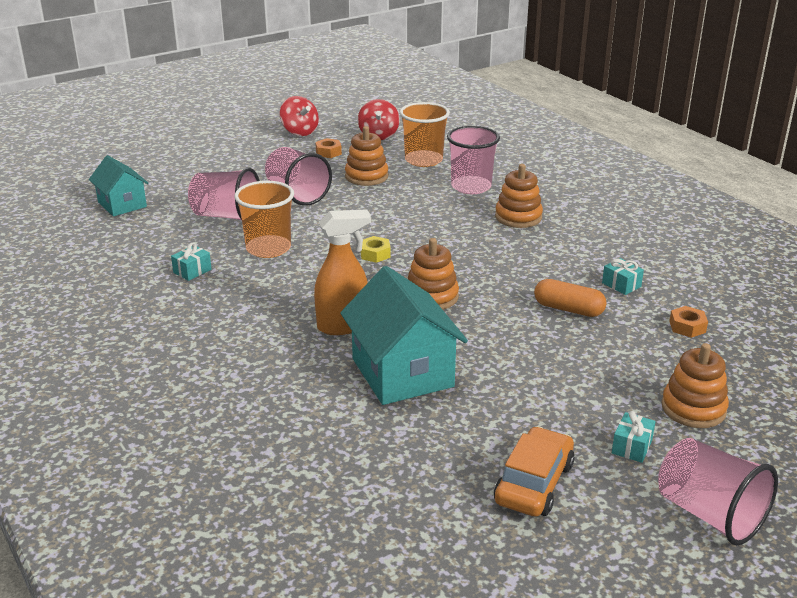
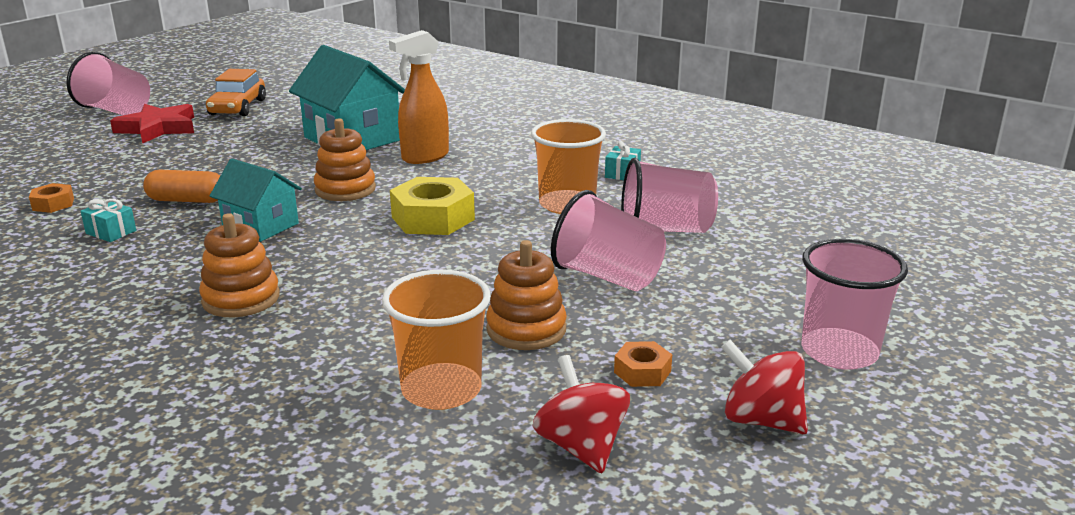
camera: 160 degrees right, 5 degrees down
turquoise house [89,155,149,216] -> turquoise house moved to [210,159,302,242]
yellow nut [360,236,391,263] -> yellow nut [390,177,475,235], size x1.95
pink cup [447,126,500,194] -> pink cup moved to [801,239,908,370]
turquoise gift [612,411,656,463] -> red star [110,104,194,144]
orange stacking toy [662,343,729,428] -> none

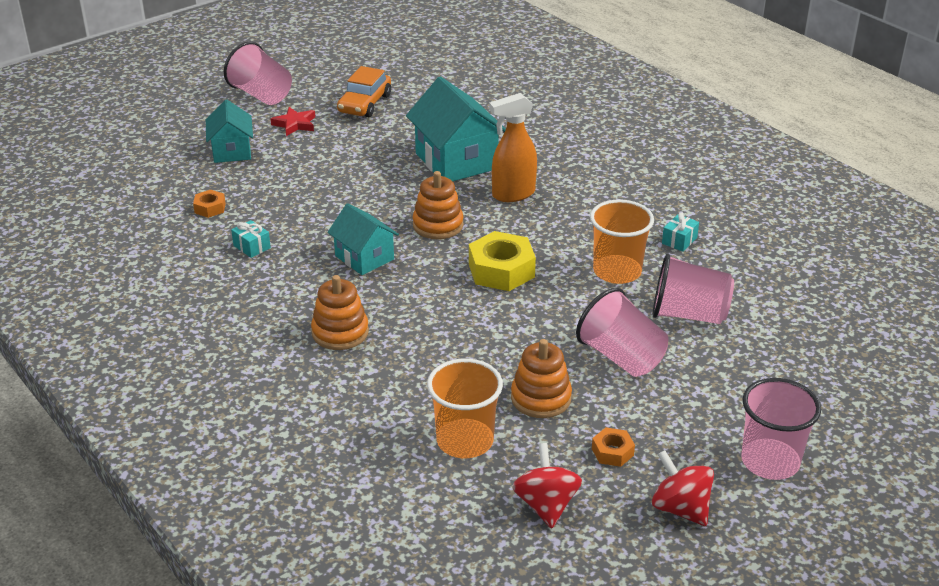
camera: 15 degrees right, 10 degrees up
red star [110,104,194,144] -> red star [270,107,315,136], size x0.65
orange capsule [143,170,220,203] -> none
none -> turquoise house [206,100,253,163]

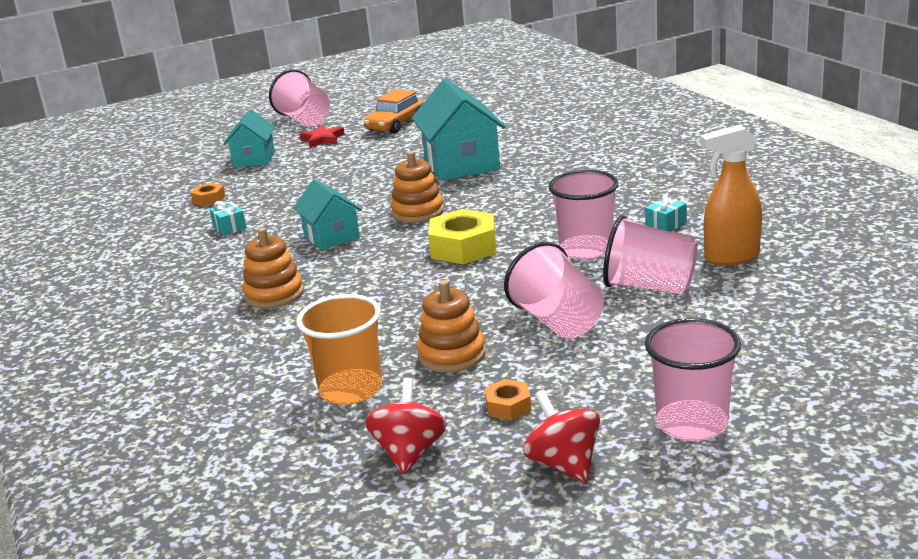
camera: 15 degrees right, 10 degrees down
orange spray bottle [489,93,537,202] -> orange spray bottle moved to [700,125,762,265]
orange cup [590,200,654,284] -> pink cup [548,170,619,260]

